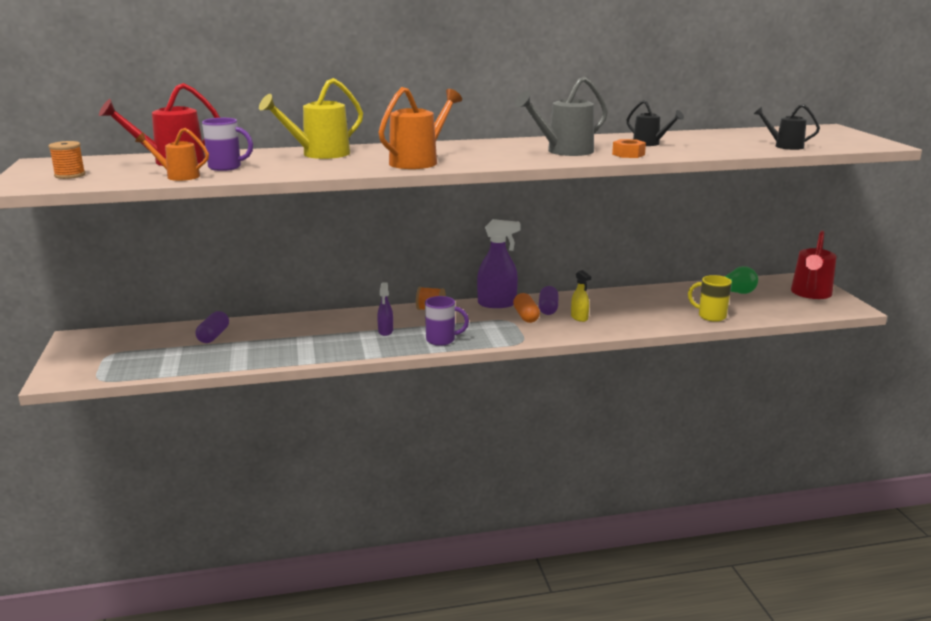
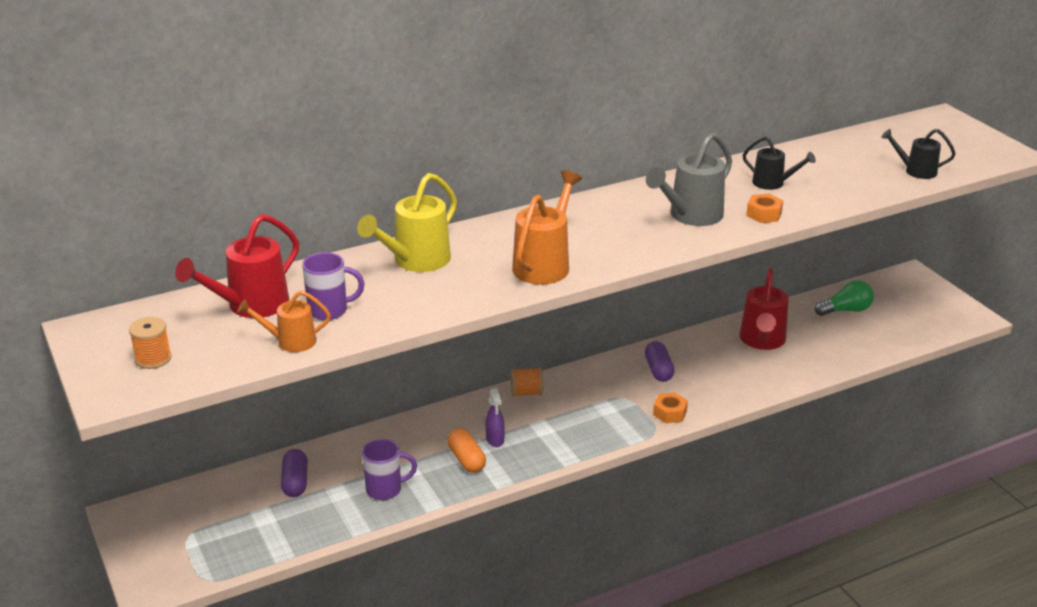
camera: 15 degrees left, 10 degrees up
purple mug [425,296,469,346] -> purple mug moved to [362,439,417,500]
purple spray bottle [477,219,521,308] -> none
orange capsule [513,293,540,323] -> orange capsule moved to [447,428,486,473]
yellow spray bottle [571,270,591,322] -> none
yellow mug [688,275,732,322] -> none
red watering can [791,230,837,299] -> red watering can moved to [740,268,789,350]
none -> orange nut [653,393,688,423]

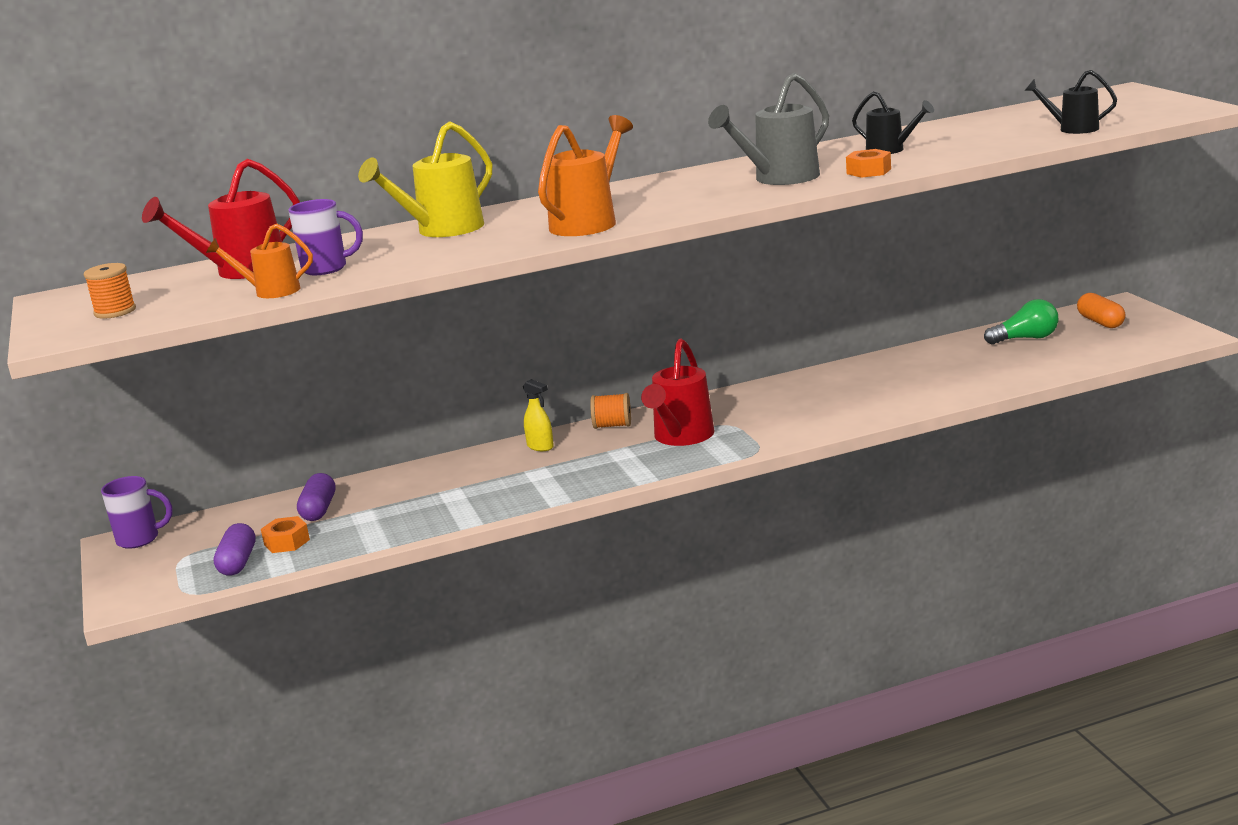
camera: 10 degrees right, 10 degrees down
purple mug [362,439,417,500] -> purple mug moved to [101,476,173,549]
orange capsule [447,428,486,473] -> orange capsule moved to [1077,293,1126,328]
purple spray bottle [485,388,505,447] -> none
purple capsule [645,341,675,382] -> purple capsule moved to [214,523,256,576]
orange nut [653,393,688,423] -> orange nut moved to [261,516,310,553]
red watering can [740,268,789,350] -> red watering can moved to [641,338,715,446]
none -> yellow spray bottle [523,379,554,451]

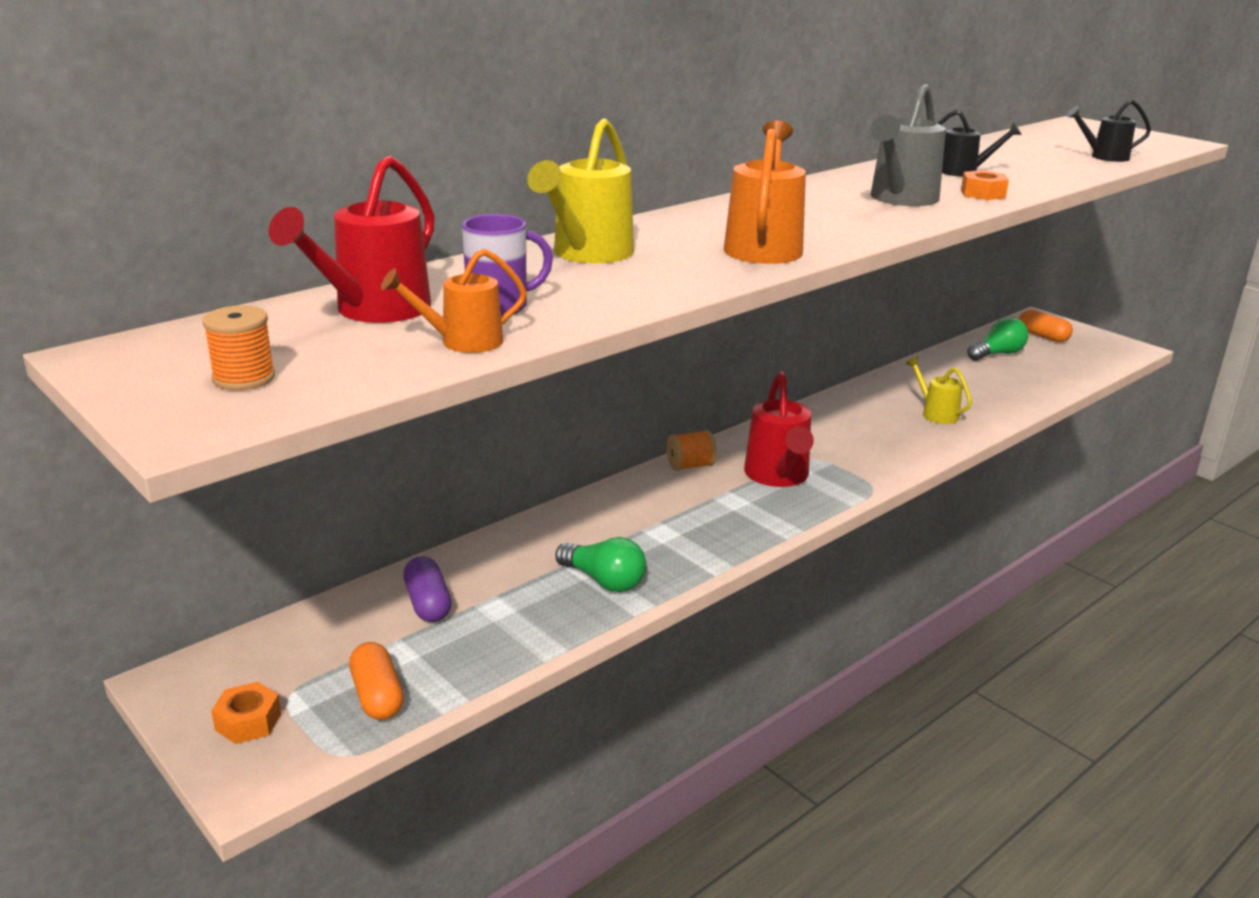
camera: 25 degrees left, 5 degrees up
purple mug [101,476,173,549] -> none
purple capsule [214,523,256,576] -> orange capsule [349,642,404,720]
orange nut [261,516,310,553] -> orange nut moved to [211,682,281,744]
yellow spray bottle [523,379,554,451] -> none
none -> green light bulb [555,537,646,592]
none -> yellow watering can [906,357,972,424]

